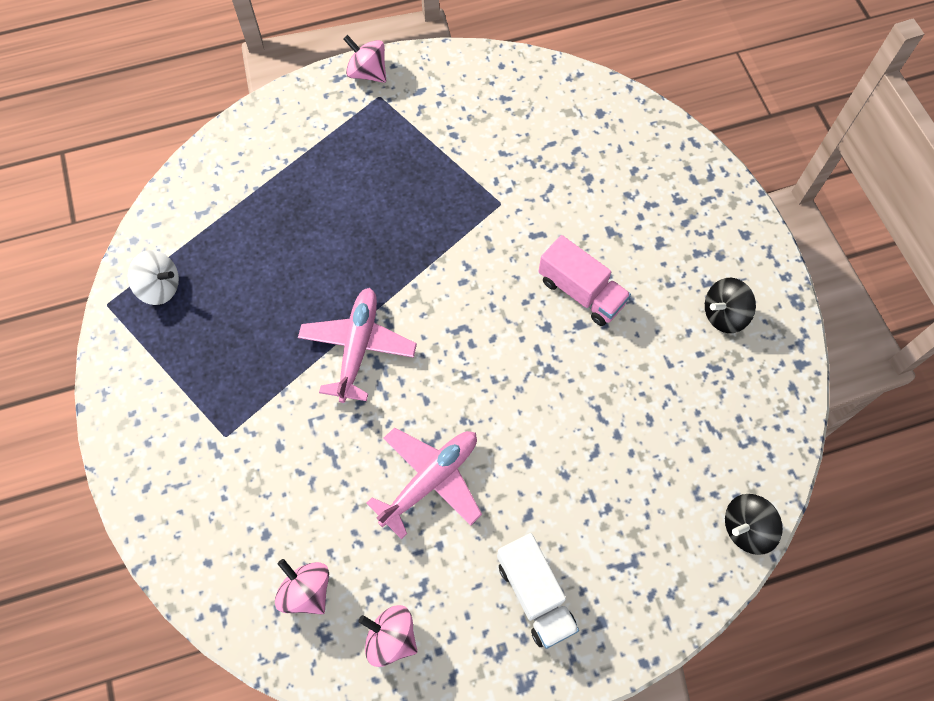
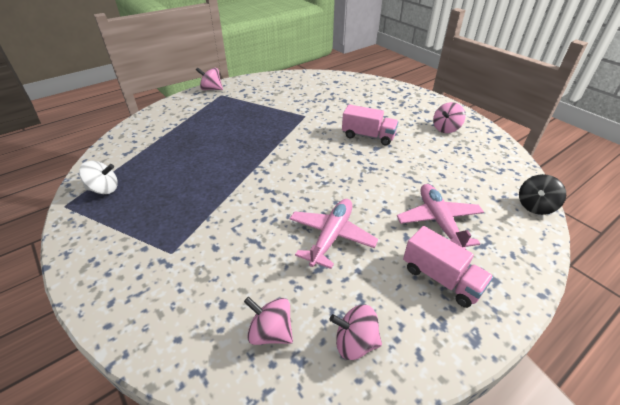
camera: 20 degrees left, 25 degrees down
pink plane [298,288,417,403] -> pink plane moved to [397,184,484,249]
white truck [497,533,579,649] -> pink truck [403,226,493,308]
black spinning top [705,278,756,333] -> pink spinning top [433,102,466,133]

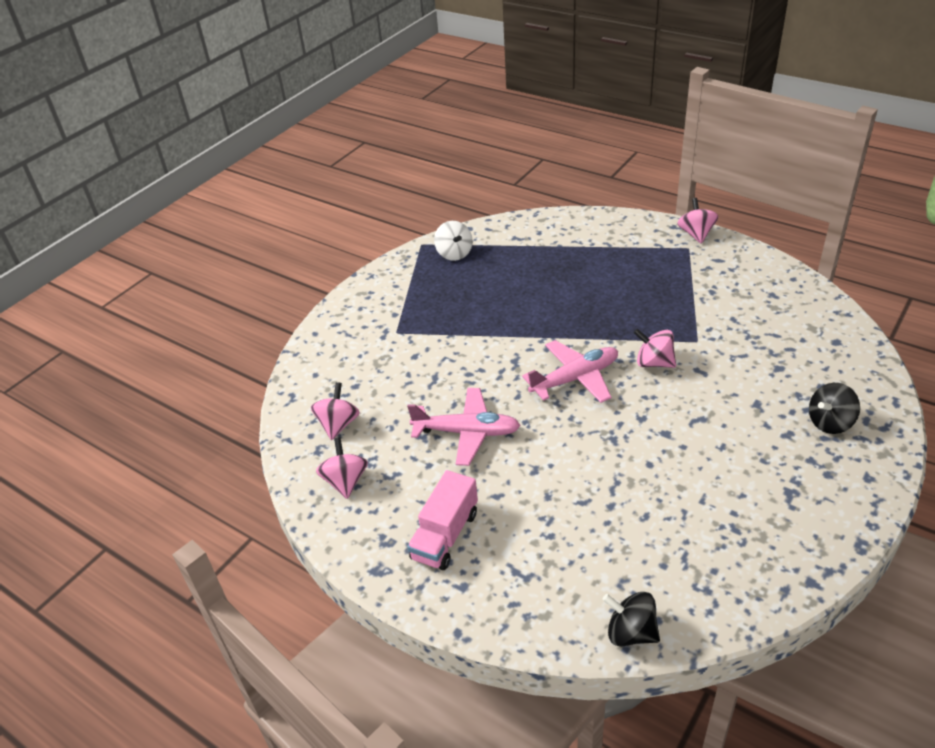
camera: 75 degrees right, 0 degrees up
pink truck [342,104,398,146] -> none
pink plane [397,184,484,249] -> pink plane moved to [522,340,618,403]
pink spinning top [433,102,466,133] -> pink spinning top moved to [633,329,676,368]
none -> black spinning top [809,383,860,434]

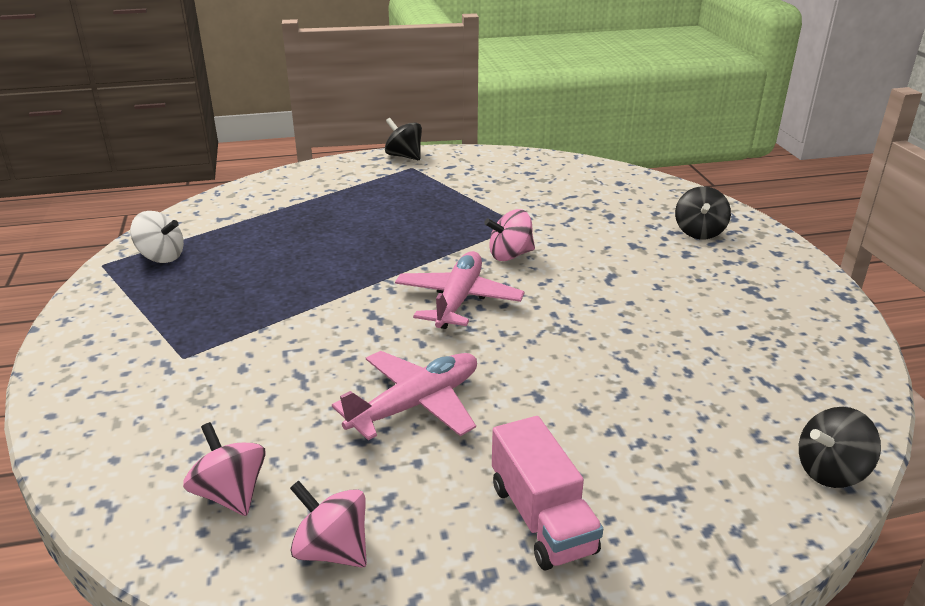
camera: 50 degrees left, 10 degrees down
pink spinning top [677,198,718,244] -> black spinning top [385,118,422,160]

